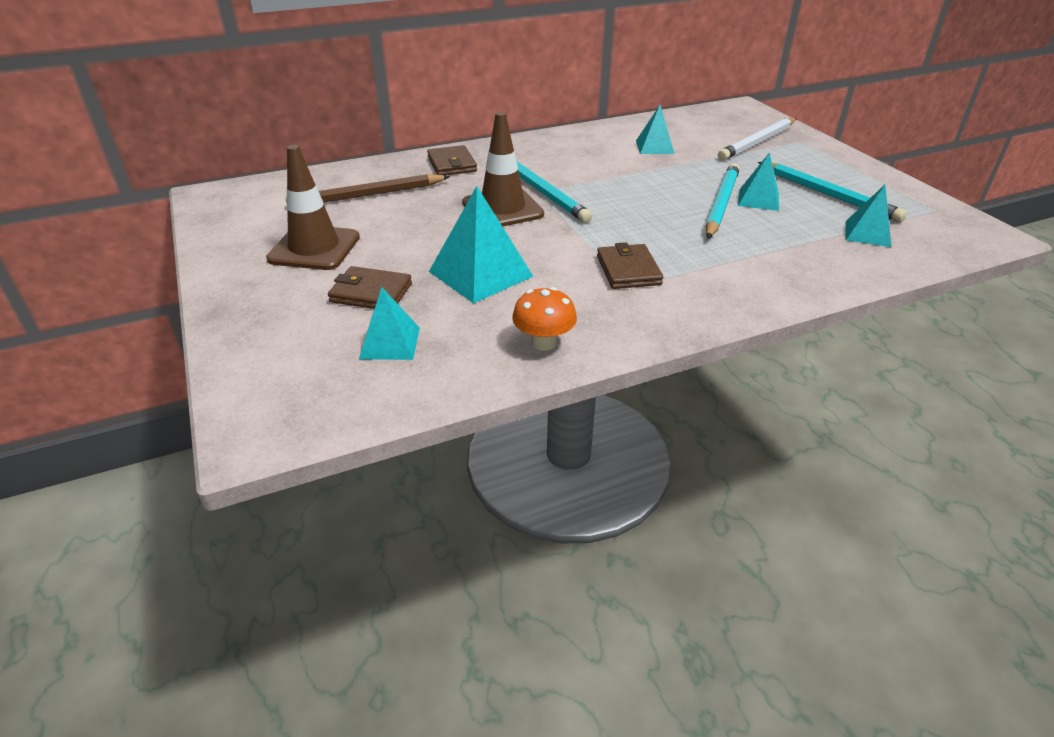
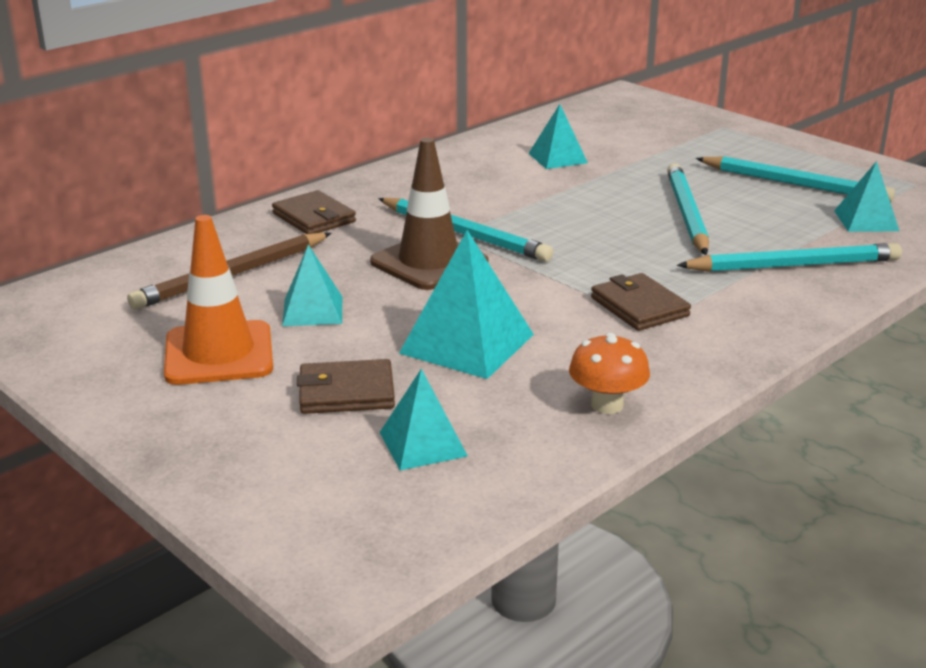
camera: 20 degrees left, 10 degrees down
brown traffic cone [266,145,360,270] -> orange traffic cone [164,215,273,385]
white pencil [718,117,796,161] -> none
turquoise pyramid [738,152,779,211] -> turquoise pyramid moved to [282,245,342,326]
none -> turquoise pencil [677,243,902,272]

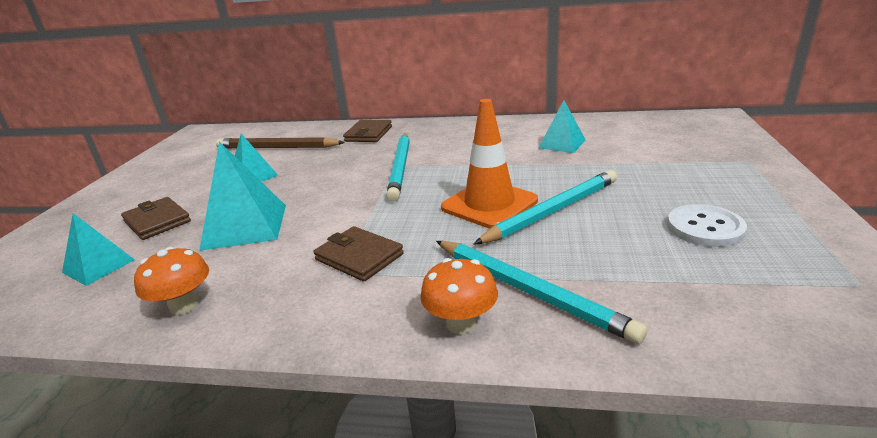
camera: 55 degrees right, 0 degrees up
orange traffic cone [164,215,273,385] -> orange traffic cone moved to [441,99,538,229]
brown traffic cone [370,138,489,290] -> none
brown wallet [591,273,691,331] -> brown wallet turned 75 degrees counterclockwise [314,226,404,281]
turquoise pencil [696,156,895,203] -> white button [667,204,747,247]
turquoise pyramid [834,161,899,232] -> none
none -> orange mushroom [420,258,498,334]

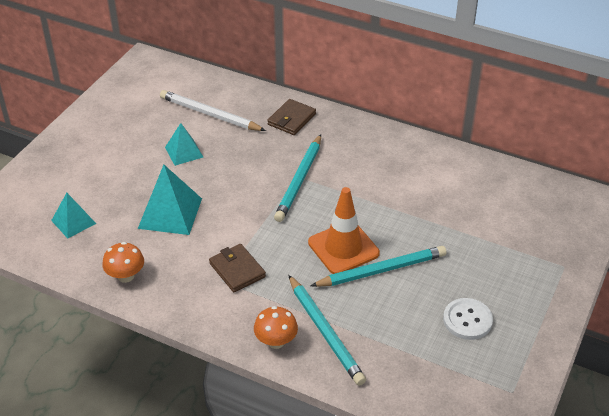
camera: 15 degrees right, 15 degrees up
brown wallet [121,197,191,240] -> none
brown pencil [216,137,345,149] -> white pencil [160,90,266,131]
turquoise pyramid [539,100,586,153] -> none

